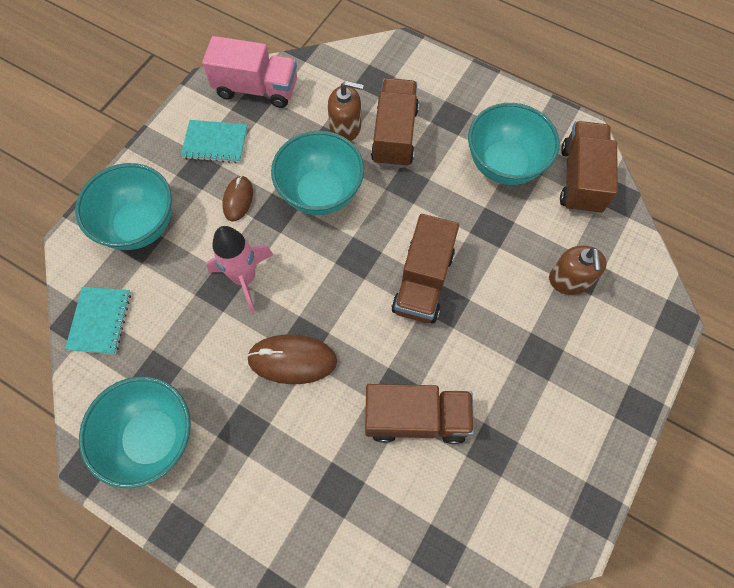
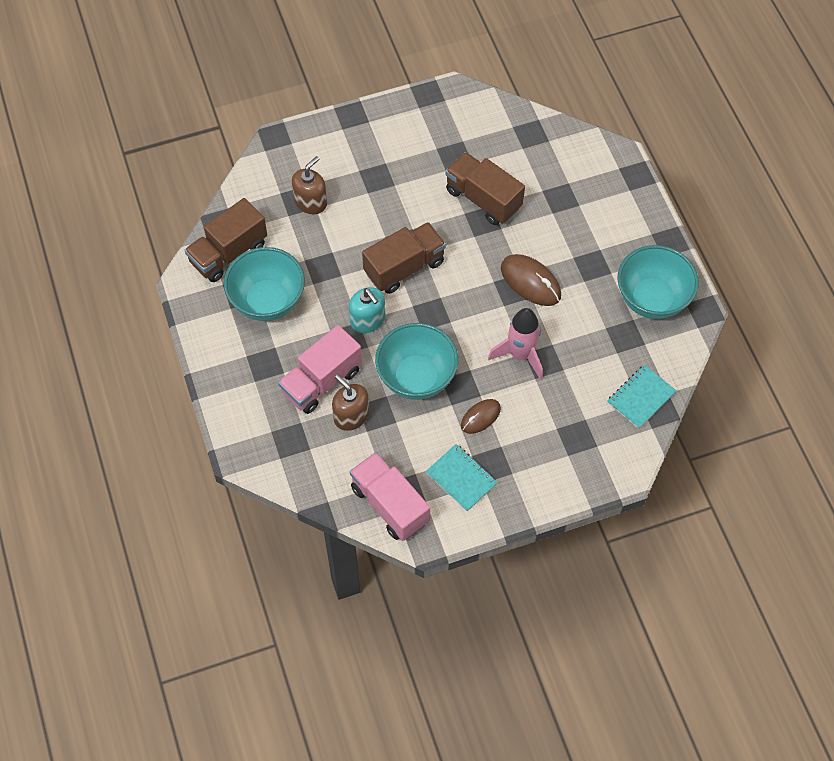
camera: 140 degrees left, 5 degrees down
turquoise bowl [75,163,172,250] -> none
brown truck [371,78,419,168] -> pink truck [278,325,362,414]
none -> turquoise soap dispenser [349,287,385,333]

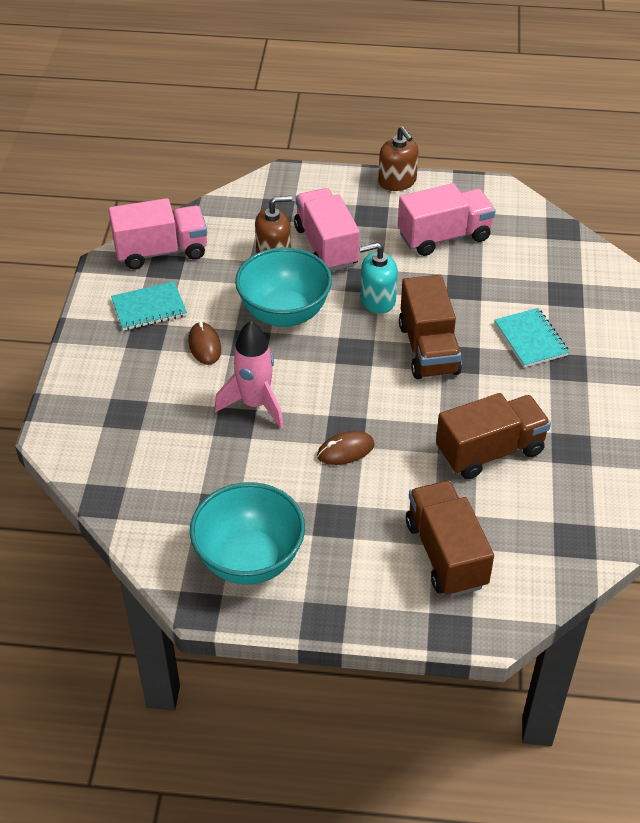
camera: 115 degrees right, 15 degrees down
brown truck [185,198,267,282] -> brown truck moved to [406,481,494,597]
turquoise bowl [224,247,305,321] -> pink truck [398,183,496,256]
brown soap dispenser [292,156,327,214] -> brown soap dispenser moved to [378,126,419,191]
brown mouse [501,254,561,306] -> brown mouse [317,431,374,465], size x0.63
turquoise notebook [607,365,677,429] -> turquoise notebook moved to [495,308,569,368]

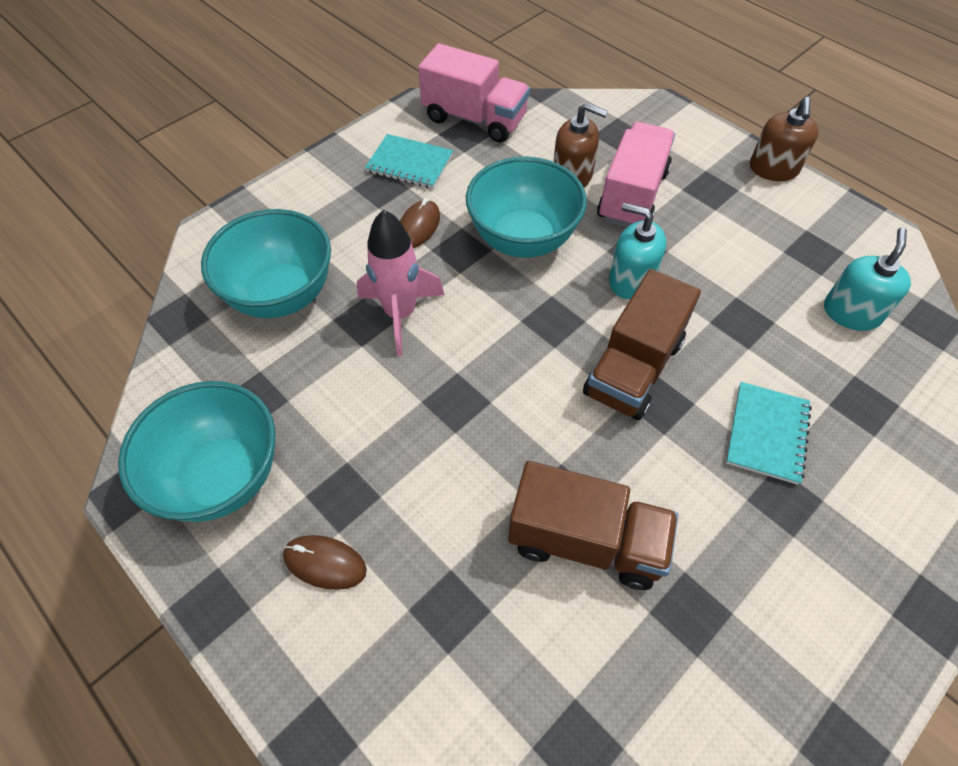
camera: 40 degrees right, 10 degrees up
brown mouse [317,431,374,465] -> brown mouse moved to [283,535,367,590]
pink truck [398,183,496,256] -> none
brown truck [406,481,494,597] -> none
none -> turquoise bowl [201,209,331,318]
none -> turquoise soap dispenser [824,227,911,331]

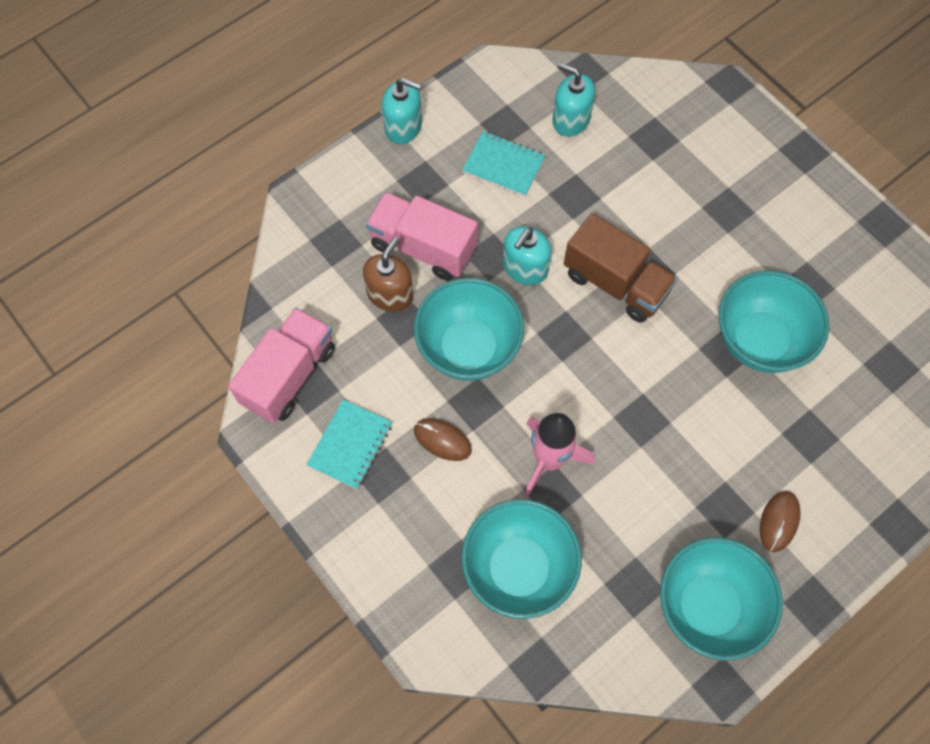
camera: 85 degrees left, 10 degrees up
brown truck [508,461,678,590] -> turquoise bowl [719,270,829,373]
turquoise notebook [726,382,812,485] -> turquoise notebook moved to [462,131,546,197]
brown soap dispenser [750,97,819,181] -> turquoise soap dispenser [382,78,422,144]

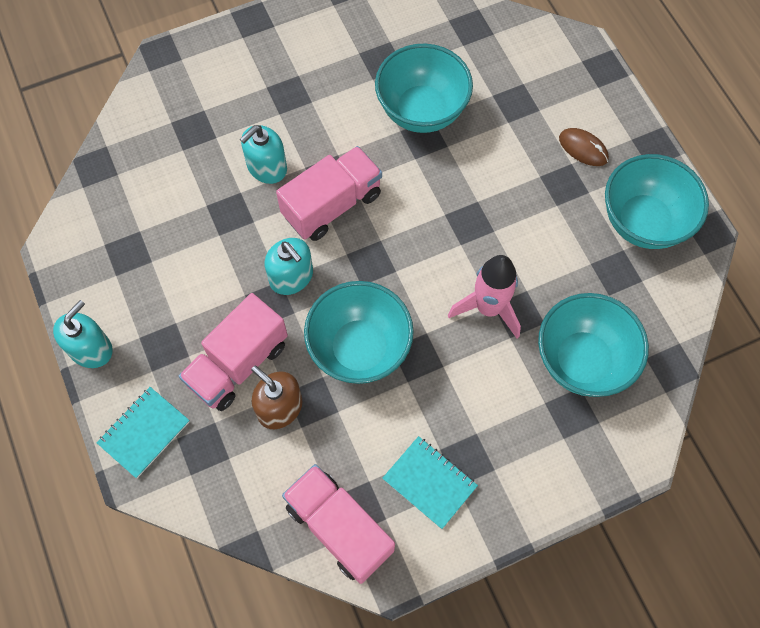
camera: 75 degrees left, 0 degrees up
brown mouse [414,418,472,461] -> none
turquoise notebook [462,131,546,197] -> turquoise notebook moved to [96,387,190,478]
turquoise soap dispenser [552,62,595,137] -> turquoise soap dispenser moved to [240,125,287,184]
brown truck [564,213,677,323] -> pink truck [276,146,382,241]

